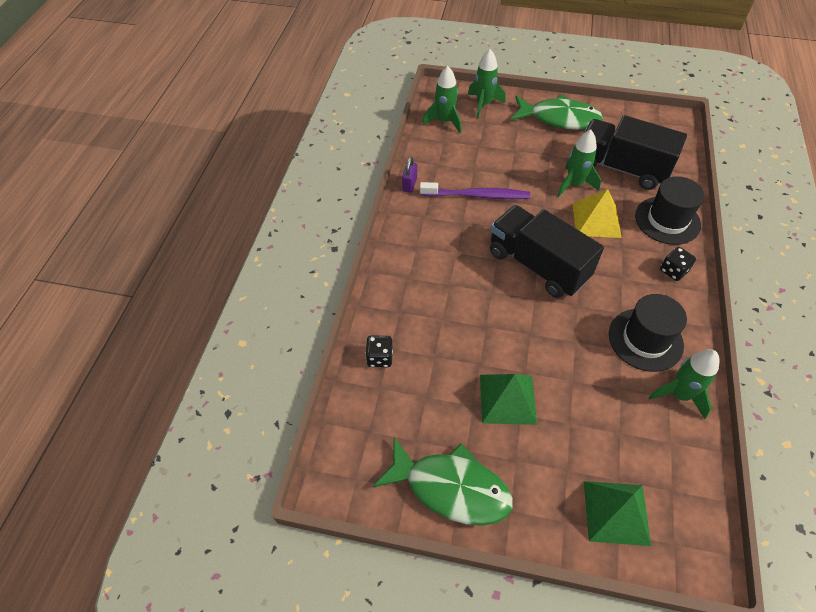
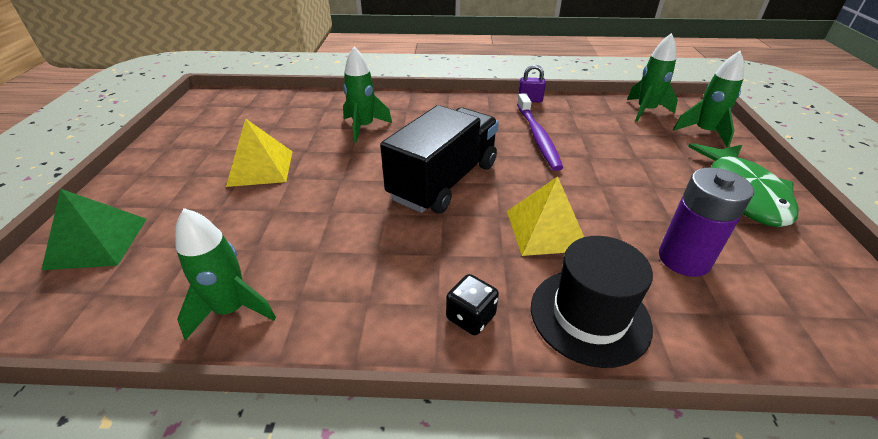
camera: 80 degrees right, 15 degrees down
black dice [365,336,393,367] -> none
green fish [373,437,513,526] -> none
green pyramid [480,374,537,425] -> yellow pyramid [226,118,293,187]
green rocket [557,130,601,197] -> green rocket moved to [343,47,392,143]
black truck [584,115,687,190] -> purple battery [659,168,754,277]
black hat [609,294,687,372] -> none

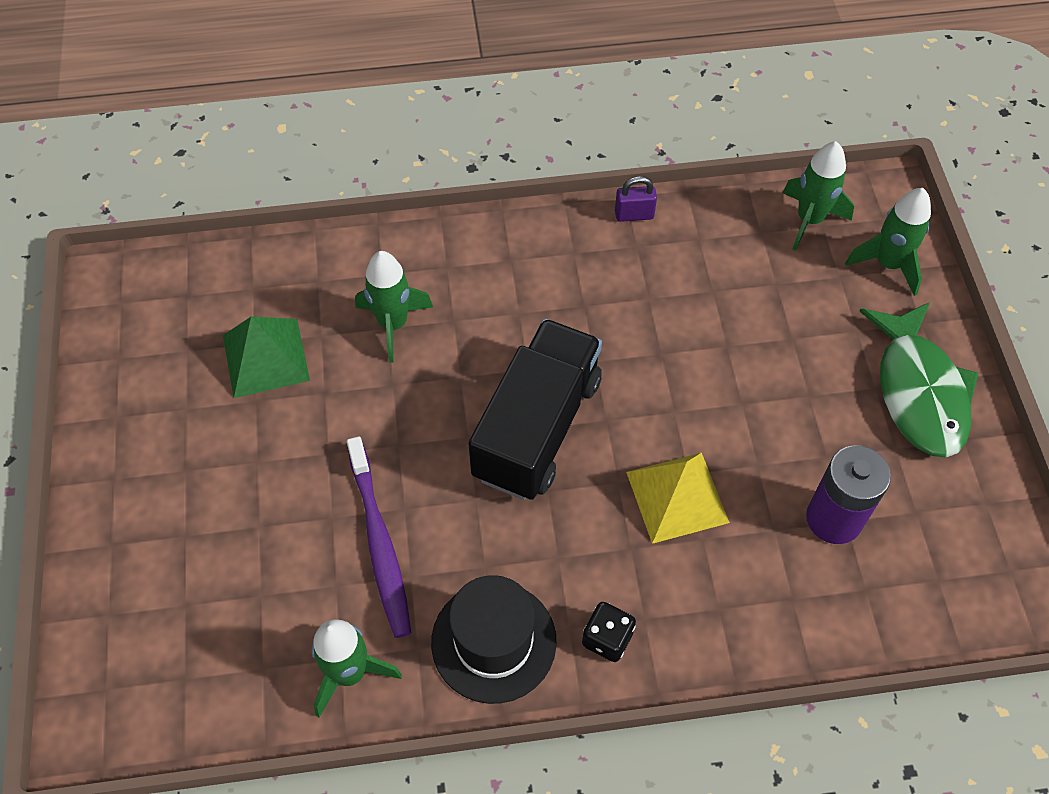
camera: 10 degrees left, 20 degrees up
green pyramid [41,189,147,270] -> green pyramid moved to [223,317,310,398]
yellow pyramid [226,118,293,187] -> none
purple toothbrush [517,93,563,171] -> purple toothbrush moved to [347,436,411,638]
black hat [531,236,653,368] -> black hat moved to [431,575,557,704]

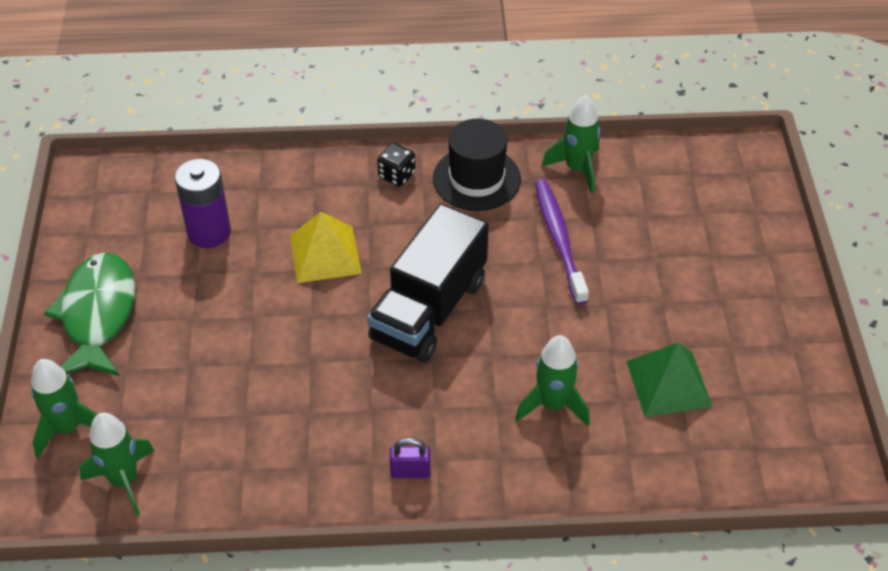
camera: 175 degrees left, 10 degrees down
purple padlock [615,176,657,222] -> purple padlock moved to [390,438,431,478]

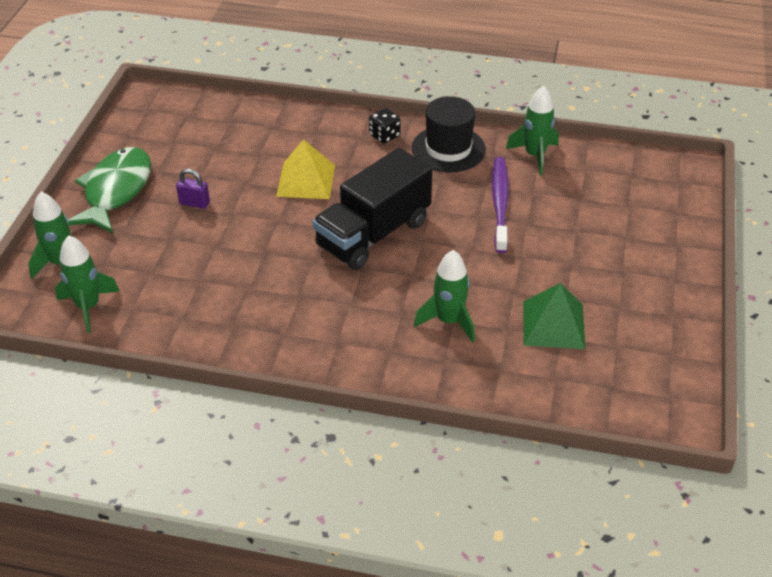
camera: 15 degrees right, 5 degrees down
purple battery [175,159,231,248] -> none
purple padlock [390,438,431,478] -> purple padlock moved to [176,169,210,209]

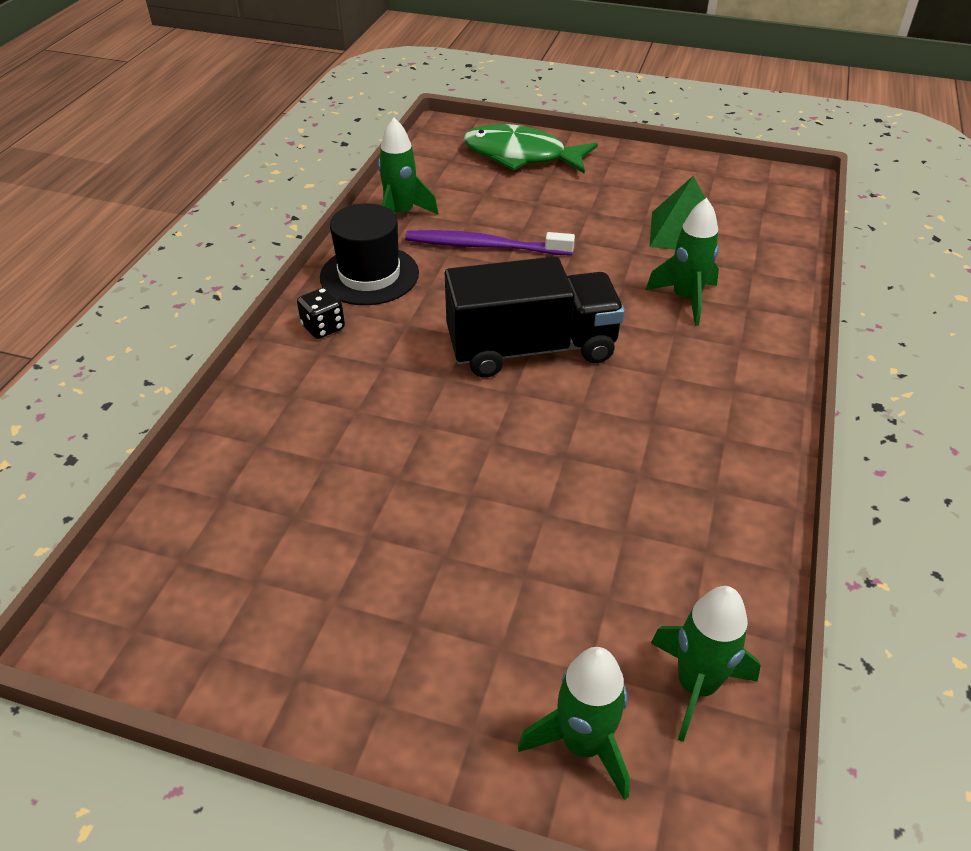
camera: 85 degrees left, 0 degrees up
green fish [68,147,151,233] -> green fish moved to [464,124,598,174]
purple padlock [176,169,210,209] -> none
yellow pyramid [276,139,335,199] -> none
black truck [313,148,432,270] -> black truck turned 60 degrees counterclockwise [445,256,625,377]

